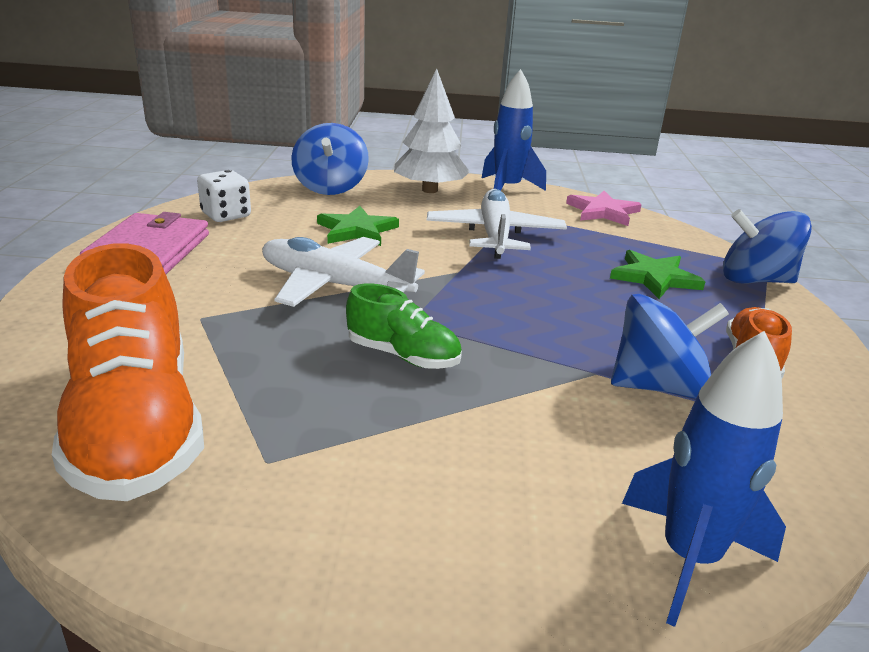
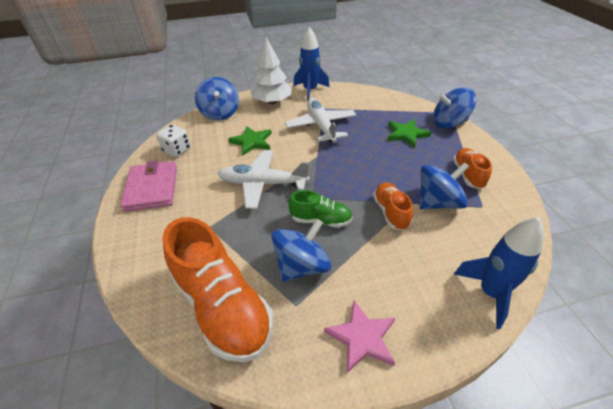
camera: 15 degrees left, 15 degrees up
pink star [566,191,642,226] -> pink star moved to [324,300,395,373]
none -> blue spinning top [271,219,331,282]
none -> orange shoe [373,182,413,231]

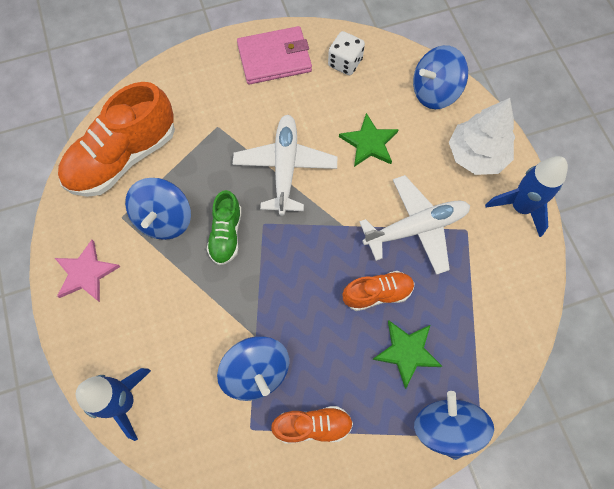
camera: 85 degrees right, 25 degrees up
blue spinning top [271,219,331,282] -> blue spinning top turned 60 degrees clockwise [125,178,191,240]
orange shoe [373,182,413,231] -> orange shoe moved to [343,271,415,311]

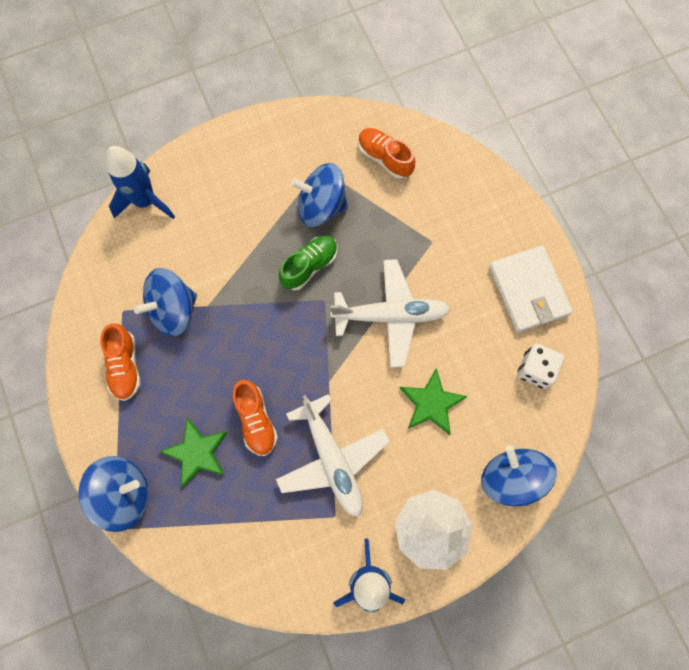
camera: 85 degrees right, 5 degrees up
pink star [55,240,120,302] -> none
orange shoe [58,82,175,197] -> orange shoe [358,128,415,179], size x0.52
green shoe [207,190,242,265] -> green shoe turned 135 degrees clockwise [279,236,337,291]
pink wallet [237,26,312,85] -> white wallet [489,245,573,332]

